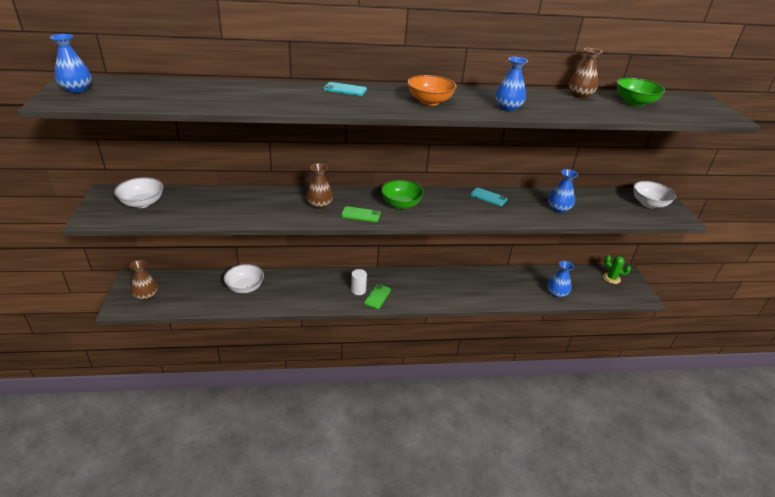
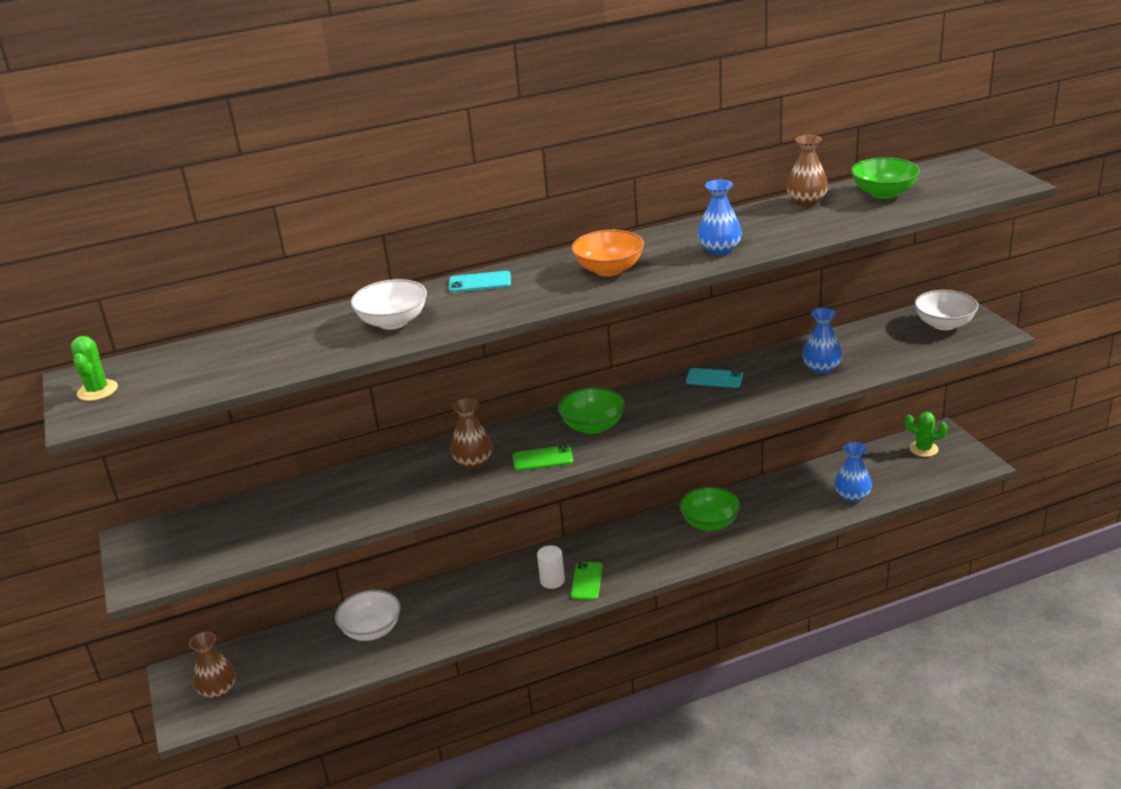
camera: 10 degrees left, 5 degrees down
blue vase [50,34,91,93] -> green cactus [71,336,118,401]
white bowl [114,177,163,208] -> white bowl moved to [351,279,427,330]
none -> green bowl [679,487,740,531]

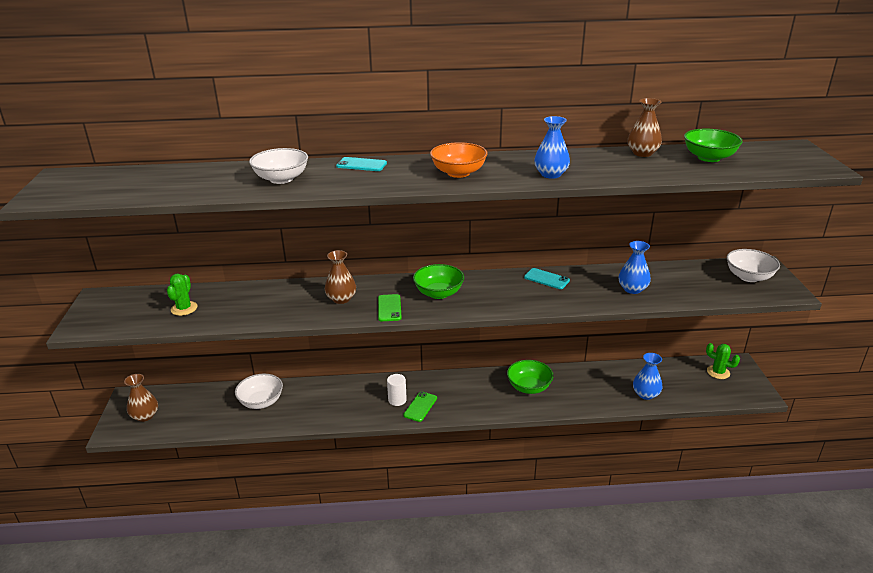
camera: 15 degrees right, 0 degrees up
green cactus [71,336,118,401] -> green cactus moved to [167,274,197,316]
green phone [512,445,573,471] -> green phone turned 75 degrees clockwise [378,294,402,321]

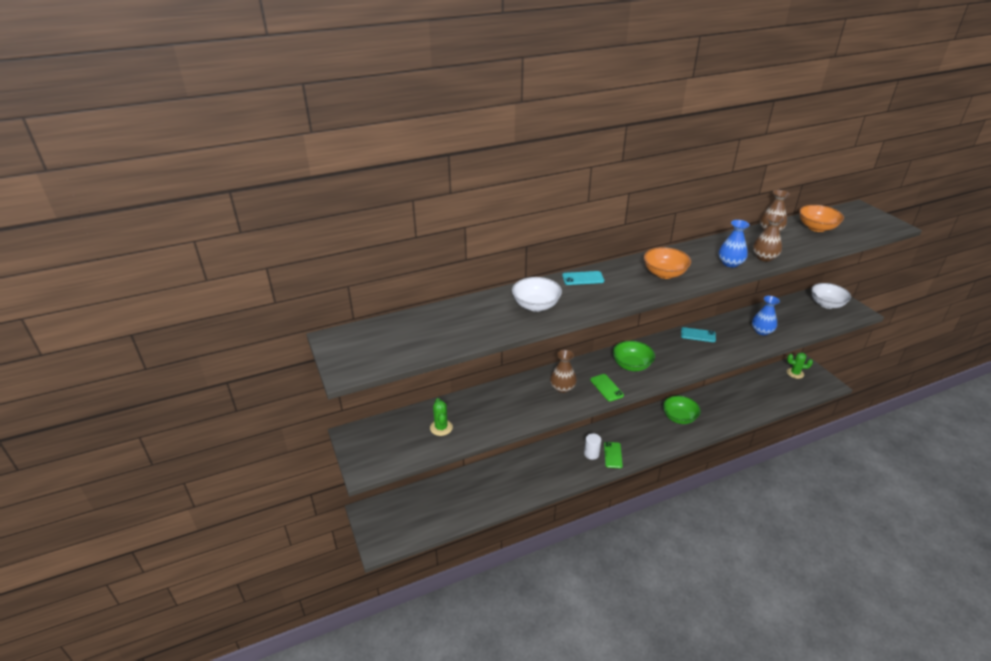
camera: 20 degrees left, 5 degrees up
brown vase [124,374,158,422] -> brown vase moved to [753,214,785,262]
white bowl [235,374,283,409] -> none
blue vase [633,353,663,400] -> none
green bowl [684,129,743,162] -> orange bowl [799,205,844,232]

